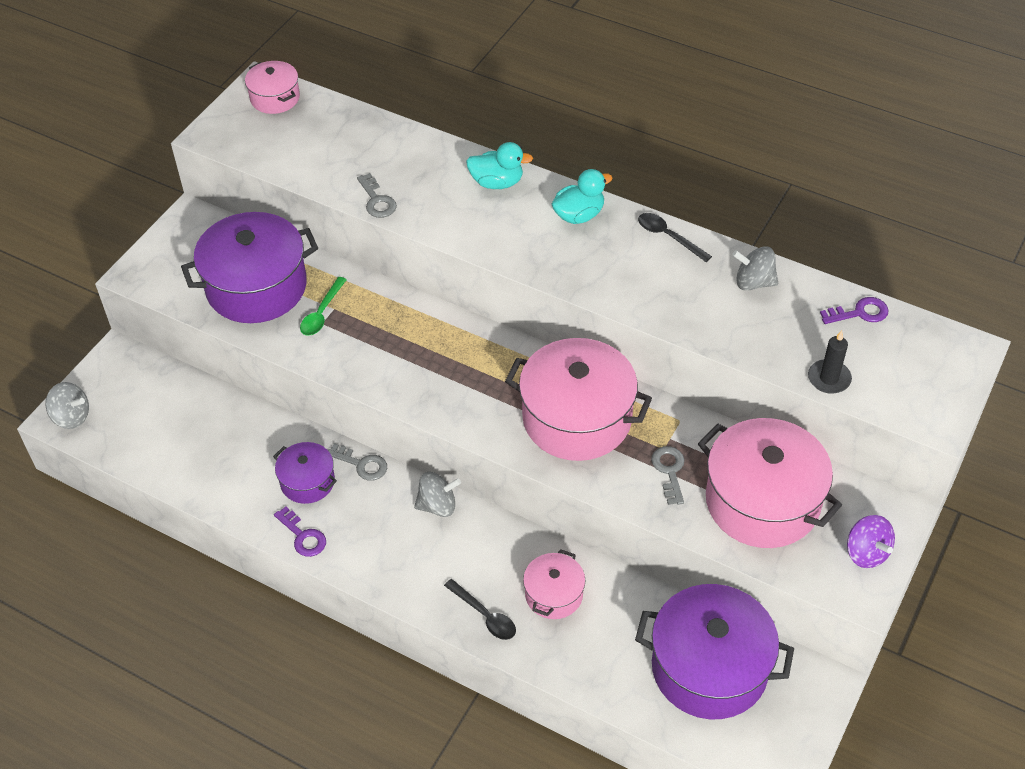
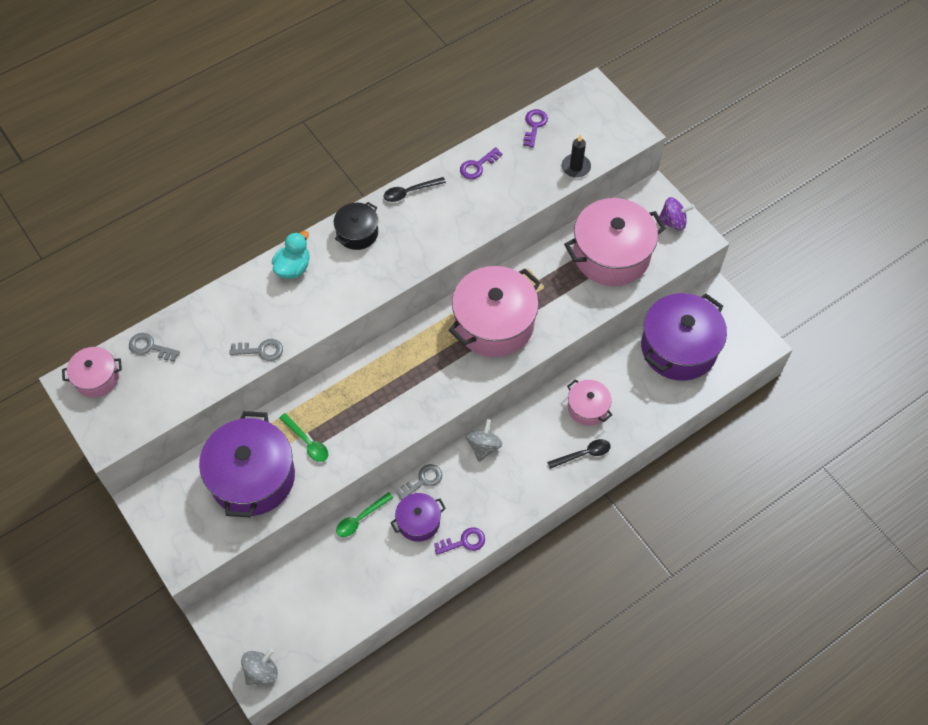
camera: 65 degrees left, 10 degrees up
turquoise duck [552,169,612,224] -> black pot [334,202,378,250]
grey key [651,446,685,505] -> grey key moved to [129,333,180,361]
grey spinning top [732,246,778,291] -> purple key [460,147,503,179]
none -> green spoon [336,492,393,537]

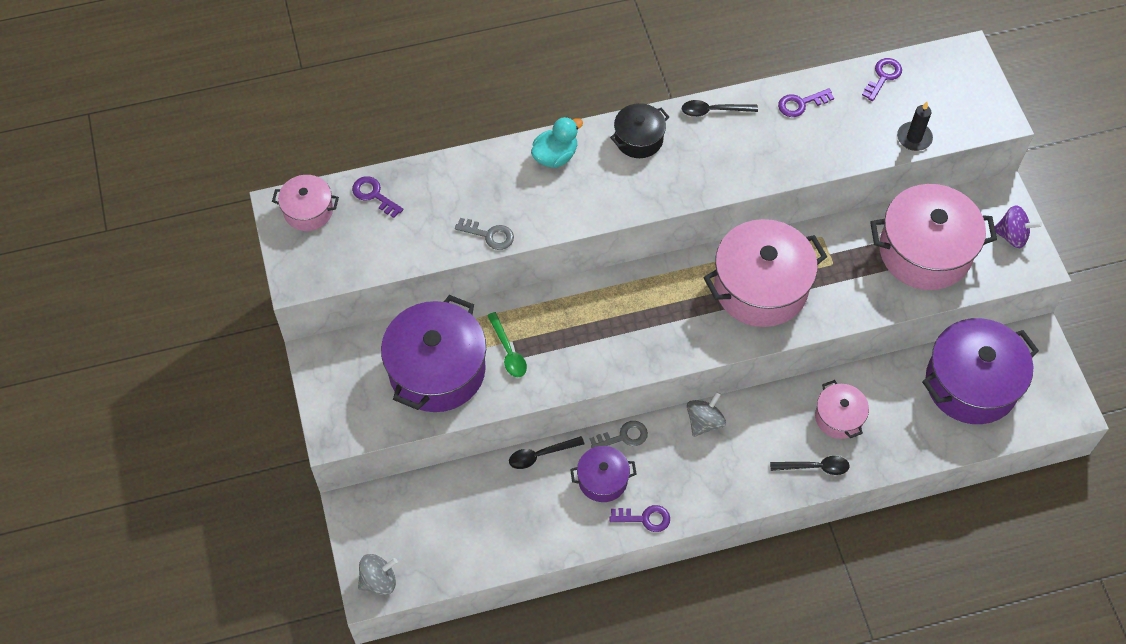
camera: 20 degrees right, 0 degrees up
grey key [129,333,180,361] -> purple key [352,176,403,218]
green spoon [336,492,393,537] -> black spoon [509,436,584,469]

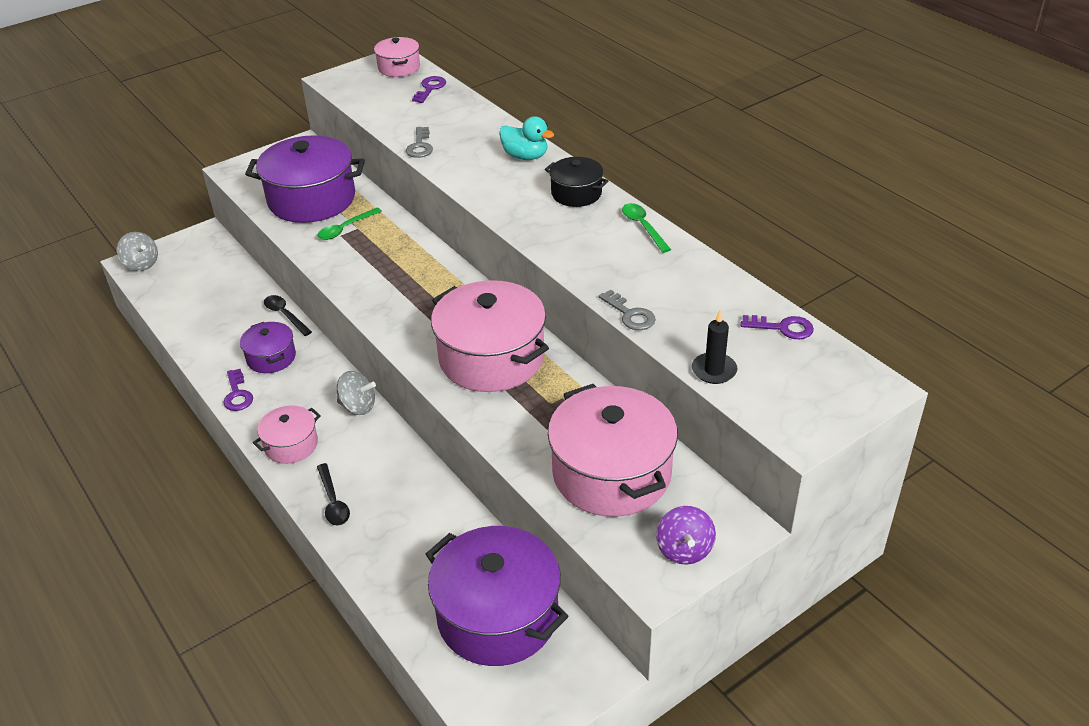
camera: 70 degrees right, 20 degrees down
grey key [590,421,648,448] -> grey key moved to [599,289,656,330]
black spoon [682,100,758,117] -> green spoon [622,203,671,253]
purple key [778,88,834,117] -> none
pink pot [815,380,869,439] -> pink pot moved to [253,405,321,464]

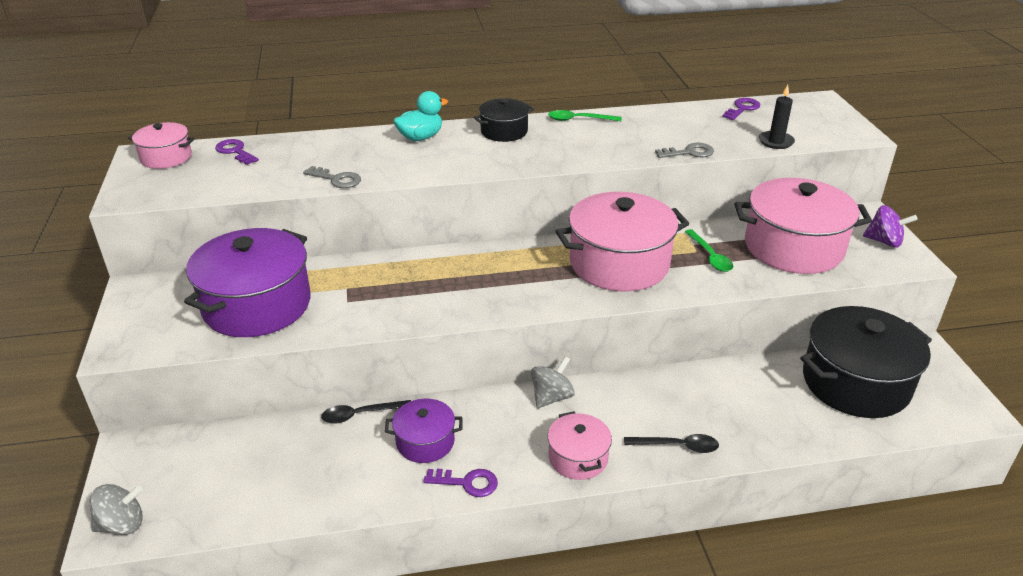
camera: 65 degrees left, 5 degrees down
green spoon [318,208,382,240] -> green spoon moved to [685,229,733,272]
purple pot [426,526,568,666] -> black pot [801,306,932,418]

